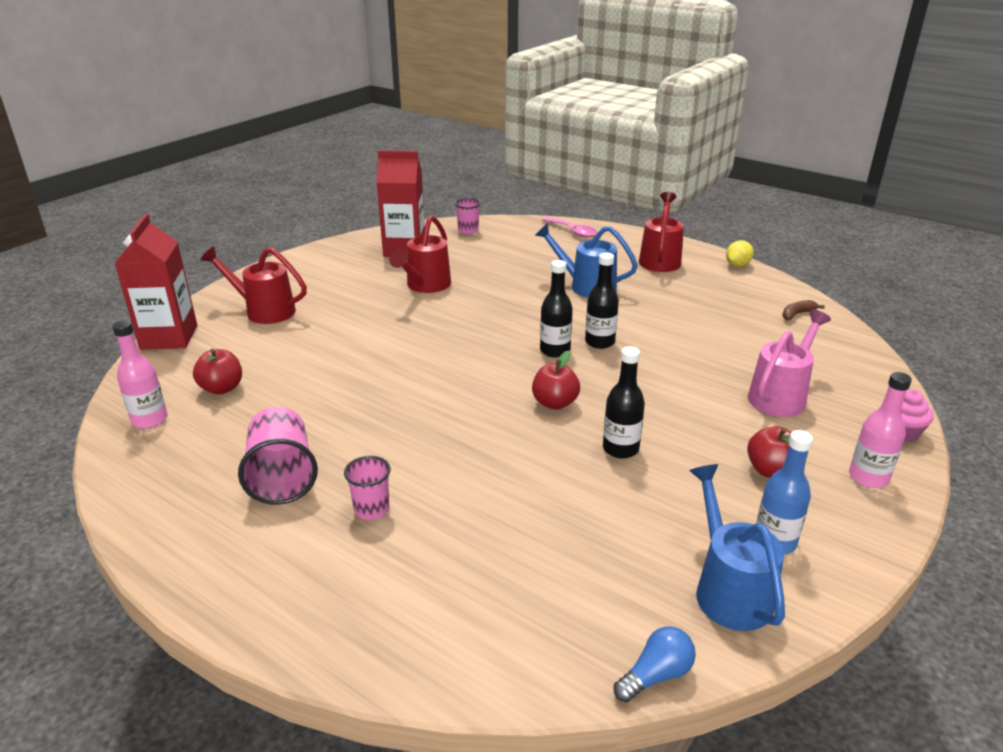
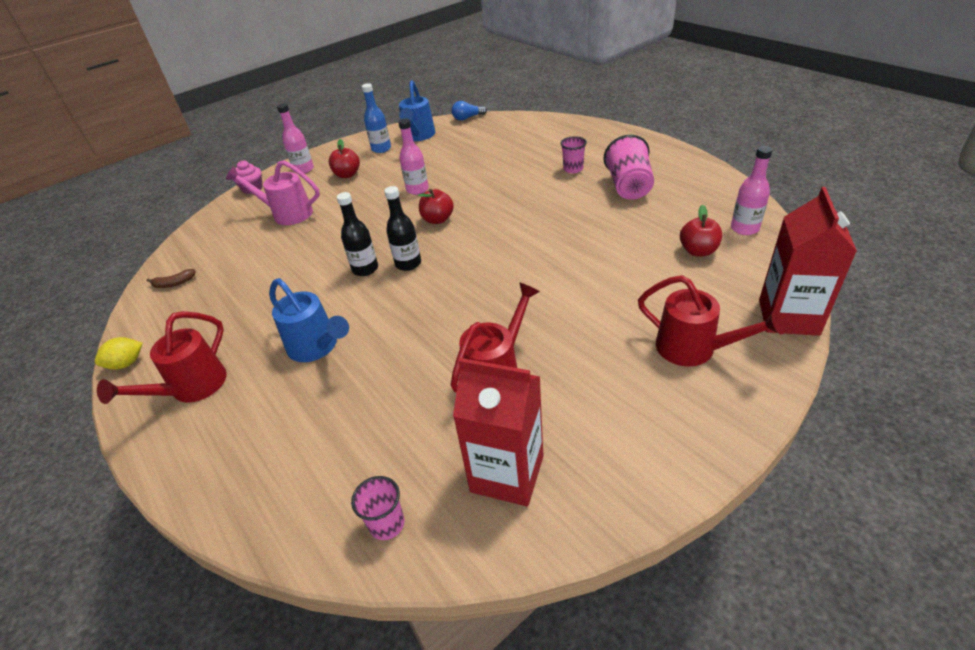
camera: 160 degrees left, 10 degrees up
pink spoon [542,217,597,238] -> none
black bottle [603,346,645,459] -> pink bottle [398,119,429,195]
pink watering can [748,310,831,417] -> pink watering can turned 45 degrees clockwise [226,160,320,225]

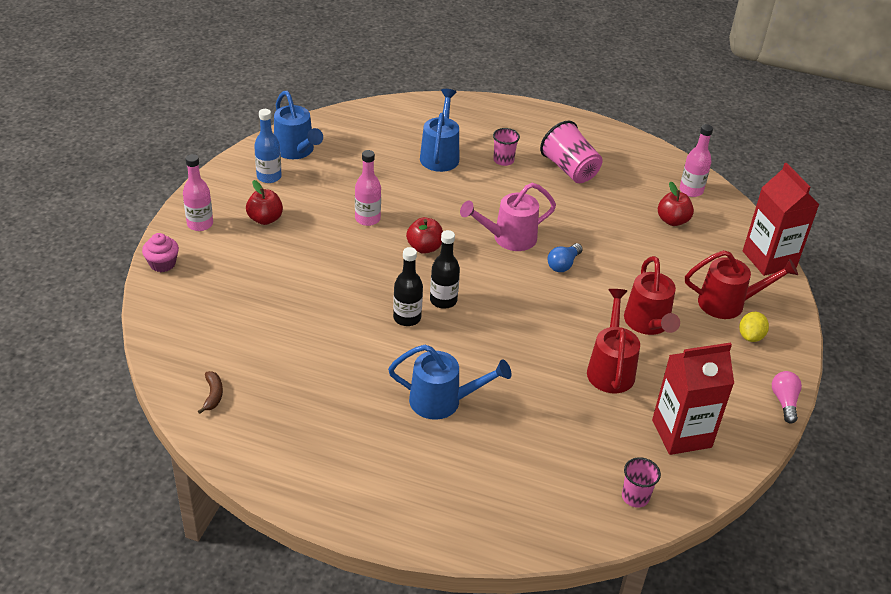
camera: 40 degrees left, 0 degrees up
yellow lemon [95,337,143,369] -> yellow lemon moved to [739,312,769,342]
red watering can [97,311,227,404] -> red watering can moved to [624,256,680,335]
brown banana [147,269,196,288] -> brown banana turned 45 degrees counterclockwise [198,371,223,414]
pink watering can [226,160,320,225] -> pink watering can moved to [460,183,556,251]
blue light bulb [452,101,487,121] -> blue light bulb moved to [548,243,583,272]
none -> blue watering can [420,89,459,172]
none -> pink light bulb [772,371,802,424]

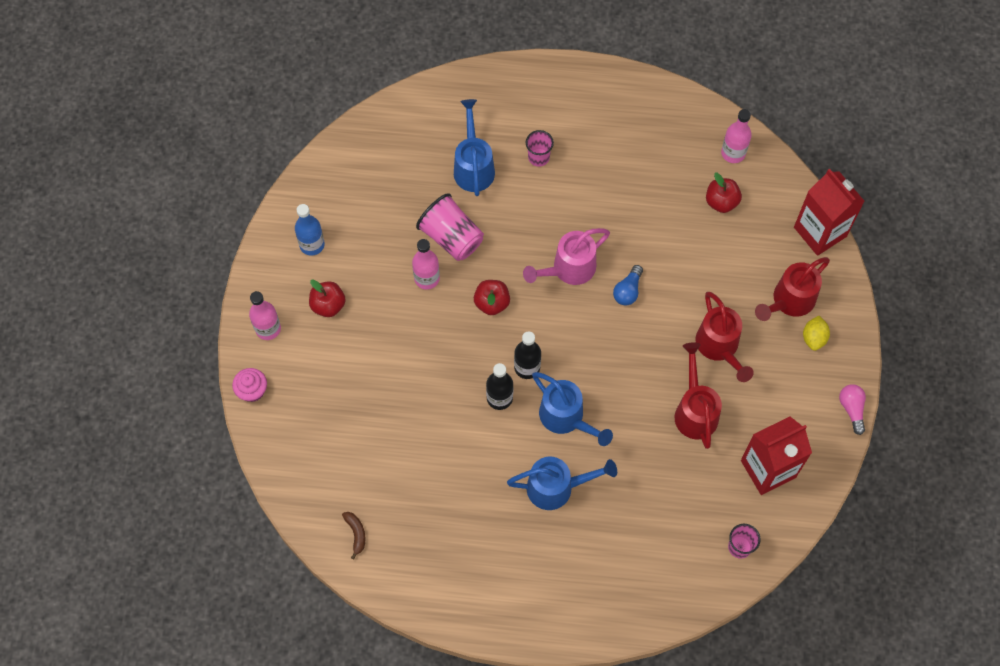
camera: 10 degrees left, 25 degrees up
blue watering can [274,91,323,159] -> blue watering can moved to [532,372,613,446]
pink cup [540,120,603,183] -> pink cup moved to [416,193,484,261]
red watering can [685,250,798,319] -> red watering can turned 150 degrees clockwise [755,257,830,321]

